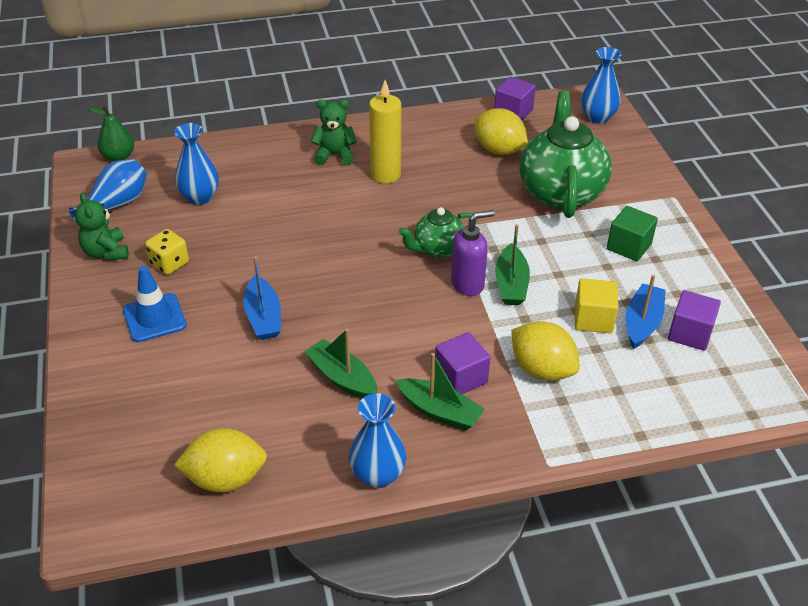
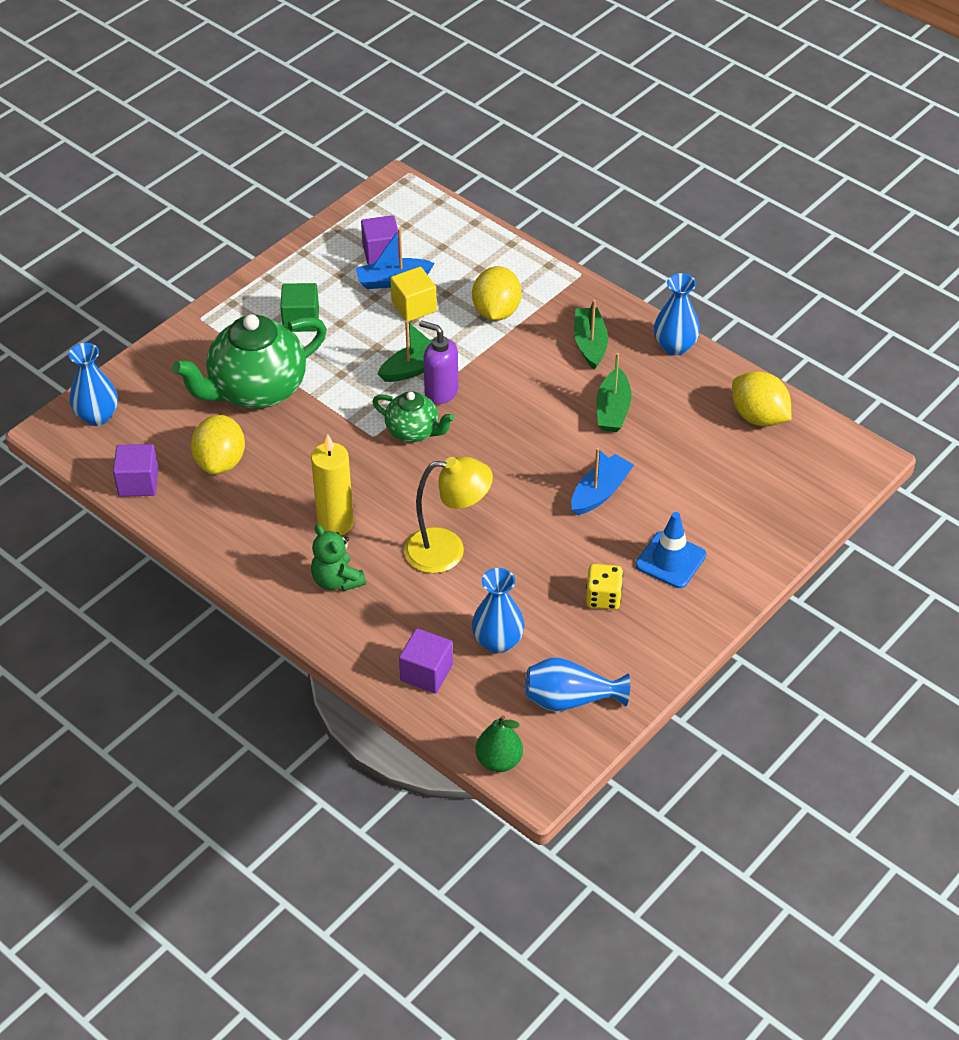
camera: 125 degrees left, 5 degrees up
green teddy bear [75,193,129,261] -> none
purple cube [435,332,490,394] -> purple cube moved to [399,628,453,693]
none -> yellow lamp [404,456,493,573]

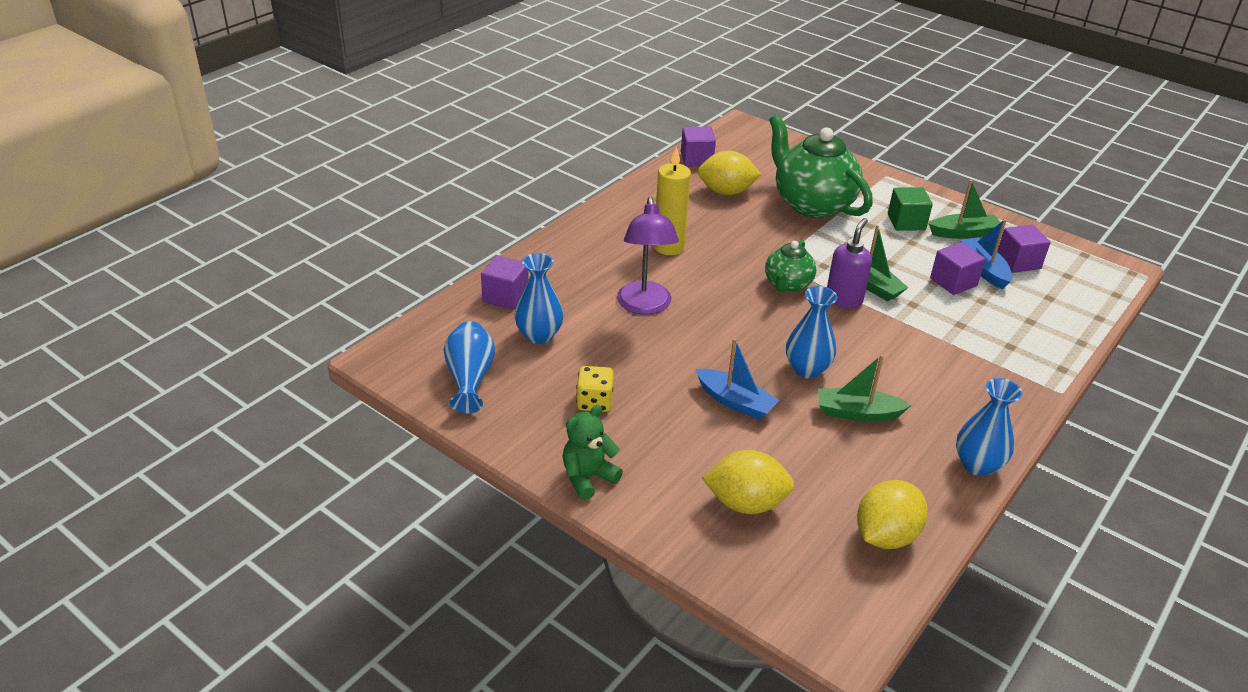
camera: 85 degrees right, 10 degrees down
blue vase [69,343,118,426] -> blue vase moved to [786,286,837,379]
green teddy bear [311,525,366,591] -> green teddy bear moved to [563,405,623,500]
yellow cube [390,267,437,322] -> purple cube [930,242,985,295]
yellow lamp [404,456,493,573] -> purple lamp [617,197,679,315]
yellow lemon [472,266,522,321] -> yellow lemon moved to [702,450,795,514]
green pear [475,715,523,772] -> none
green boat [574,299,608,370] -> green boat moved to [929,180,1000,239]
blue traffic cone [635,512,706,588] -> none

